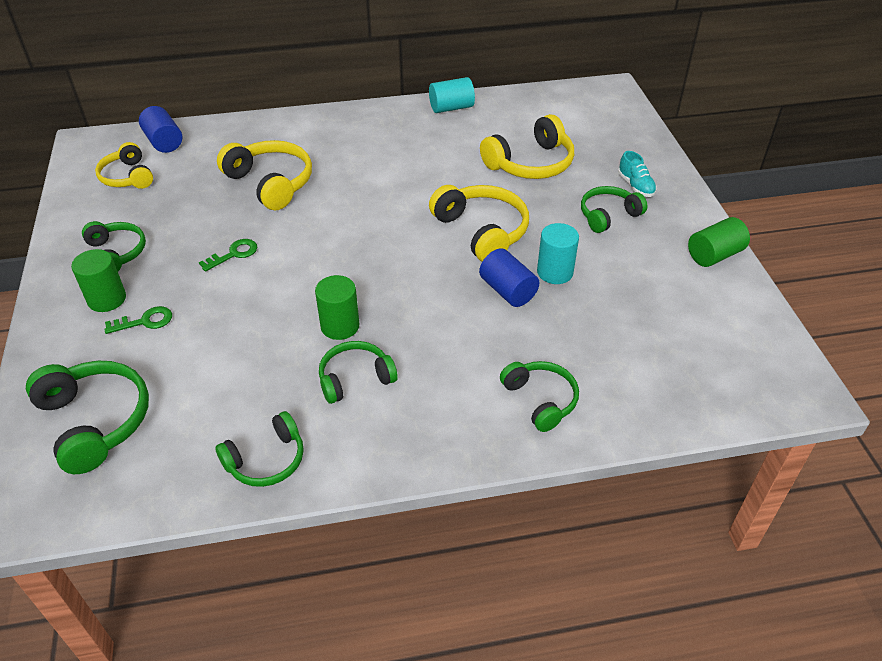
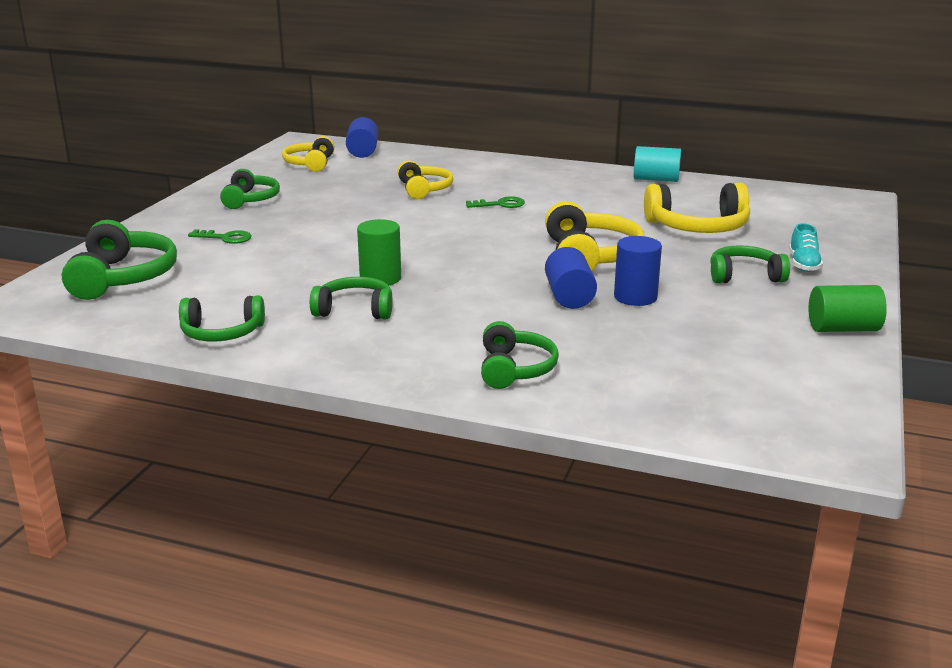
camera: 30 degrees right, 20 degrees down
green cylinder [71,249,126,312] -> none
green key [199,239,257,272] -> green key moved to [466,196,525,208]
yellow headphones [217,140,312,210] -> yellow headphones [398,160,453,199], size x0.65
turquoise cylinder [537,223,579,284] -> blue cylinder [614,236,662,306]

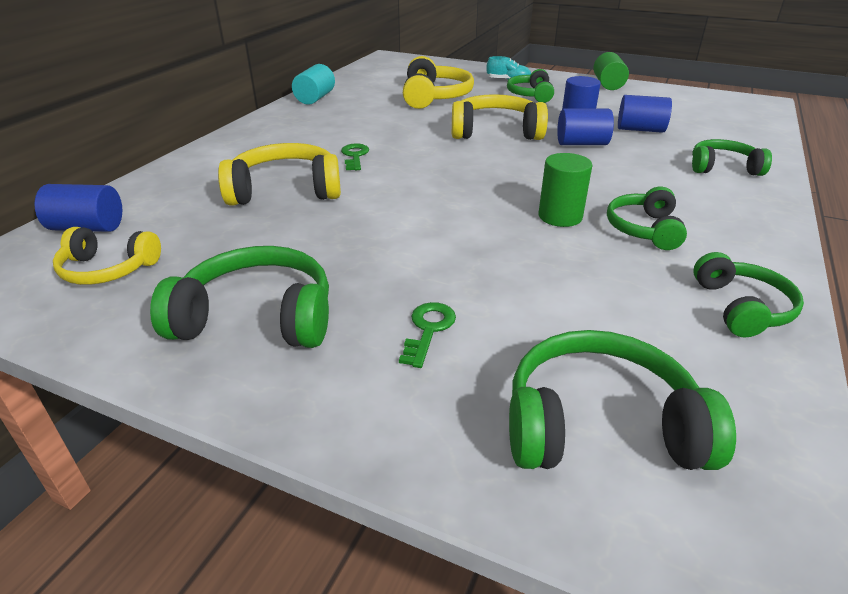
camera: 85 degrees left, 10 degrees up
green headphones [220,169,280,209] -> green headphones [150,246,329,348], size x1.54
yellow headphones [398,160,453,199] -> yellow headphones [218,143,341,206], size x1.54
none -> blue cylinder [618,95,672,133]

